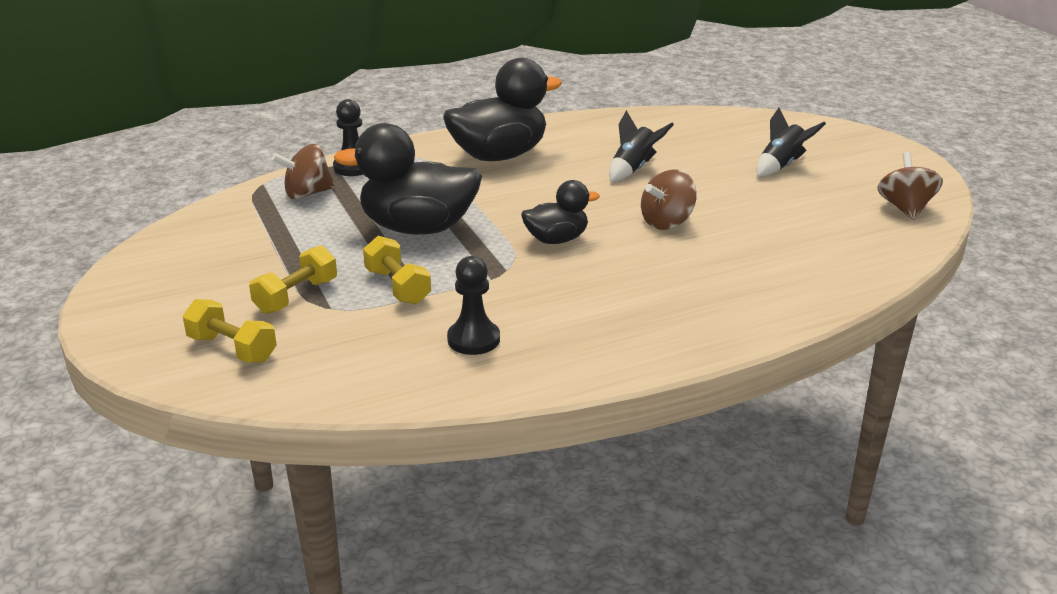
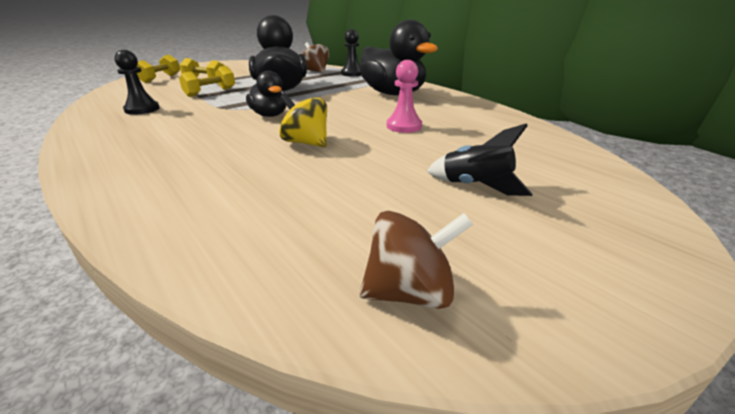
camera: 75 degrees right, 0 degrees up
black rocket [609,110,674,182] -> pink pawn [387,60,422,133]
brown spinning top [641,170,697,230] -> yellow spinning top [279,93,327,147]

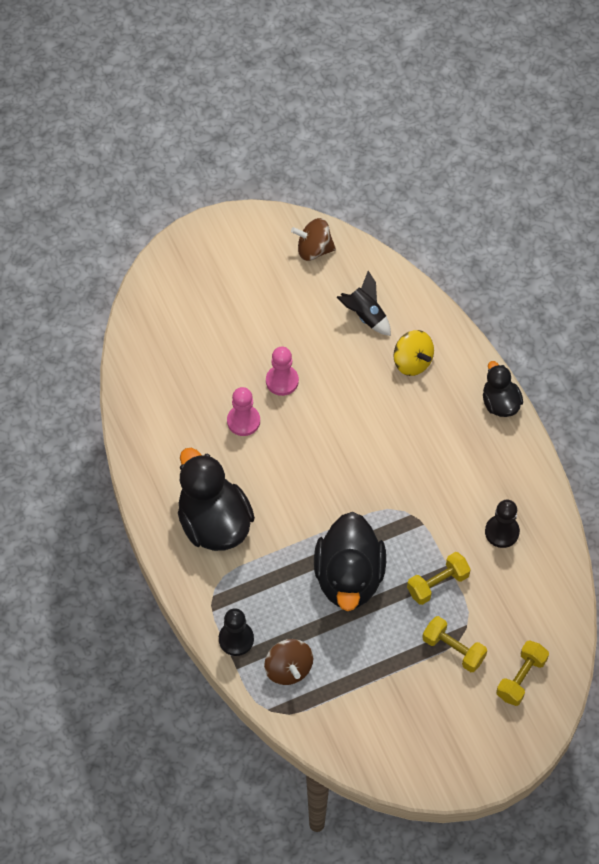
camera: 165 degrees left, 30 degrees up
black duck [246,71,286,117] -> black duck moved to [483,361,523,417]
yellow spinning top [279,93,327,147] -> yellow spinning top moved to [393,330,434,376]
black rocket [427,123,533,196] -> black rocket moved to [336,271,391,336]
none -> pink pawn [266,347,299,396]

